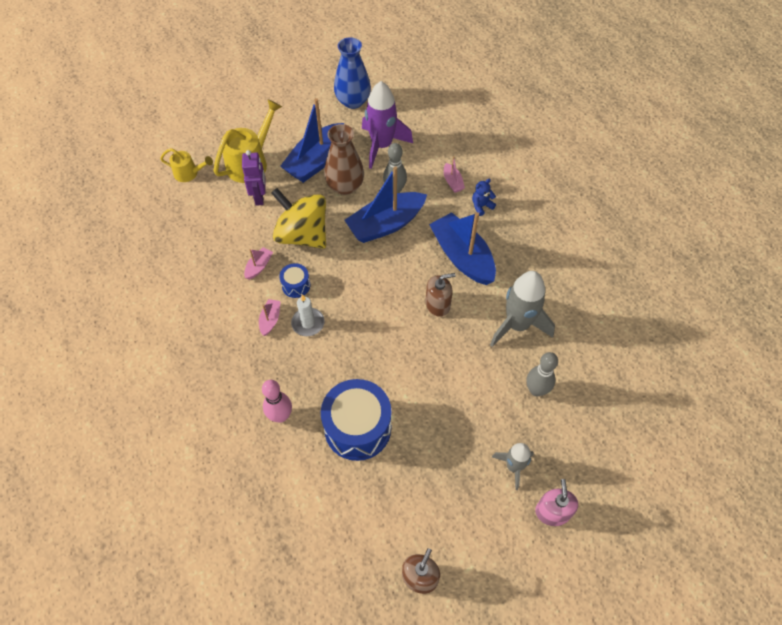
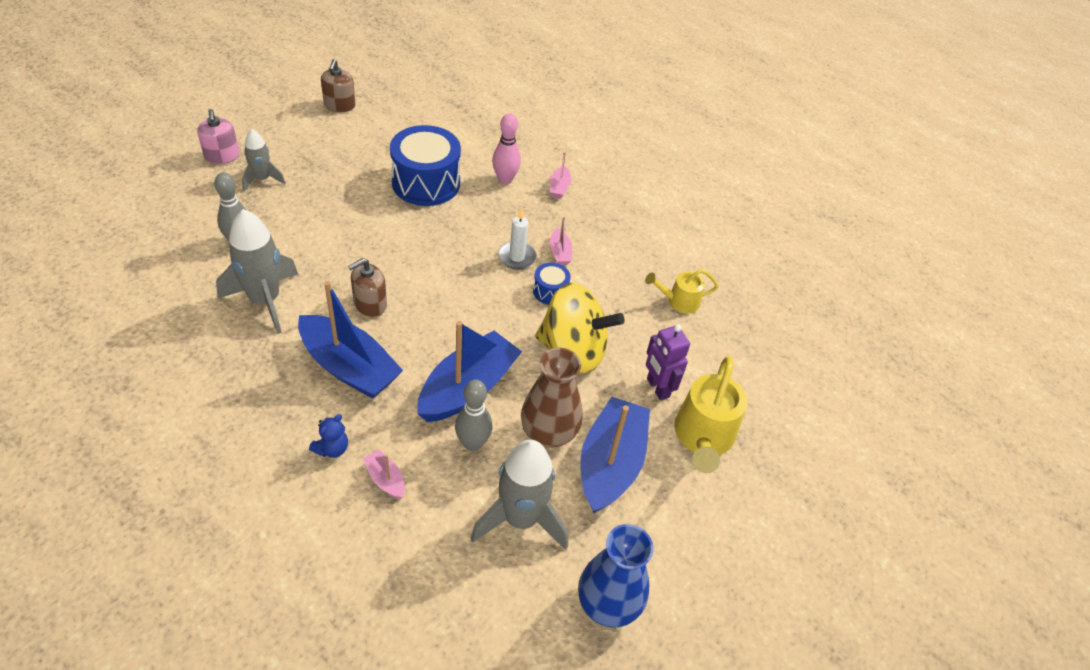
camera: 155 degrees right, 10 degrees down
yellow watering can [160,148,213,182] -> yellow watering can moved to [645,269,718,314]
pink boat [244,247,273,280] -> pink boat moved to [550,152,571,199]
purple rocket [362,81,413,169] -> grey rocket [471,440,568,550]

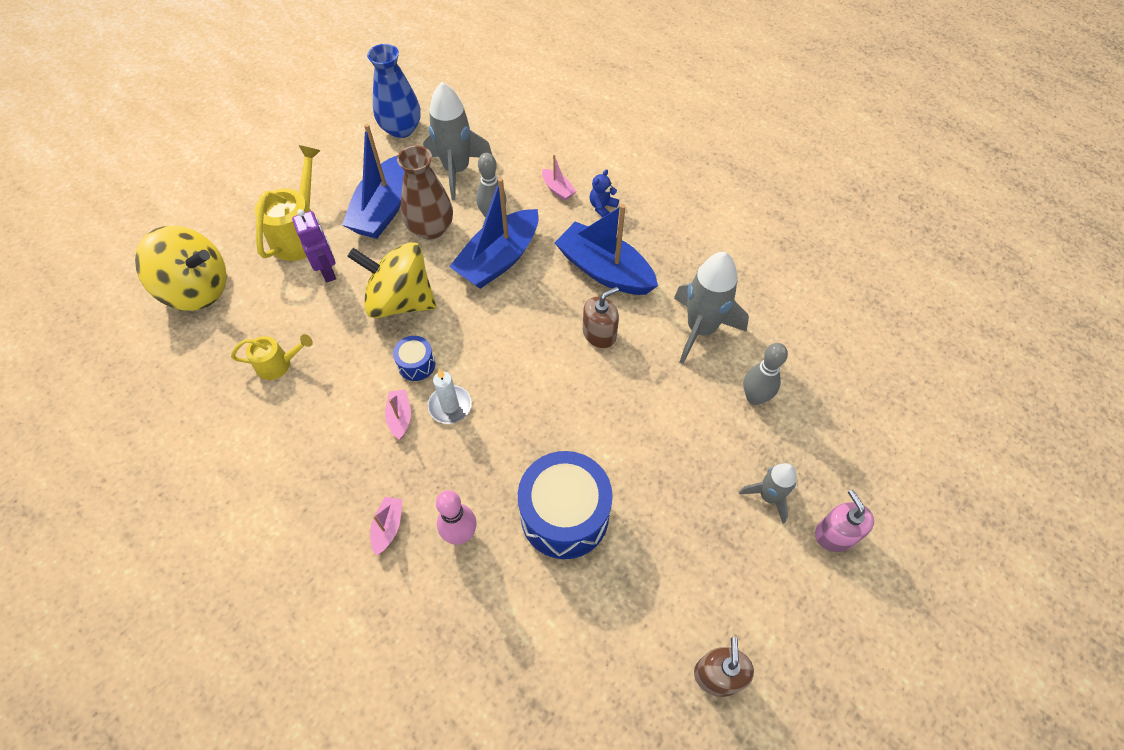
camera: 175 degrees left, 10 degrees up
none -> yellow spinning top [135,225,227,311]

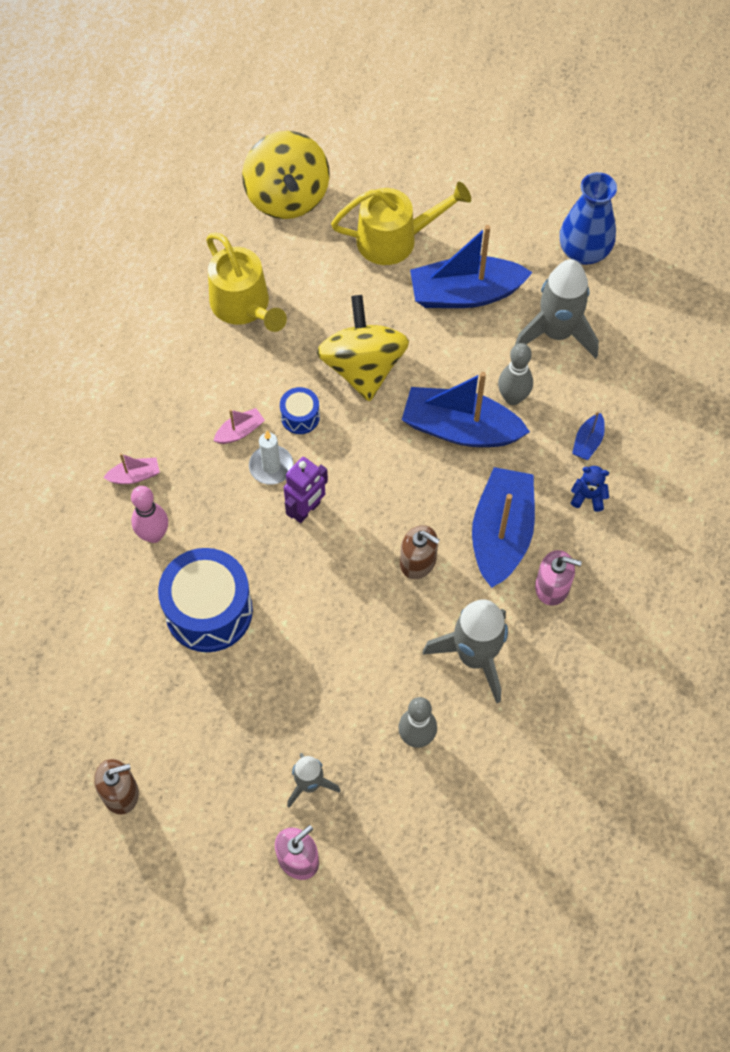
camera: 65 degrees right, 5 degrees up
yellow watering can [231,334,313,380] -> yellow watering can [206,232,287,332], size x1.74
purple robot [292,209,336,282] -> purple robot moved to [284,457,328,523]
brown vase [397,145,453,240] -> none
pink boat [542,155,576,201] -> blue boat [572,412,605,460]
none -> pink soap dispenser [535,550,582,606]

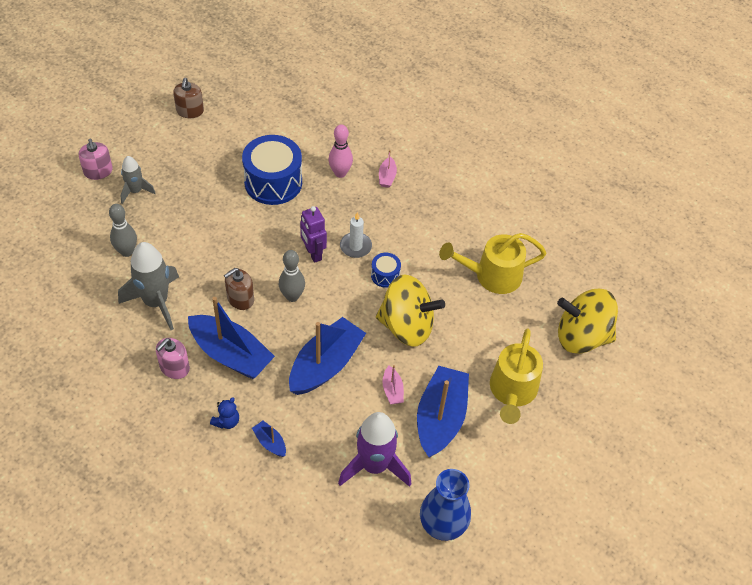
camera: 110 degrees right, 10 degrees down
pink boat [214,408,265,444] -> pink boat moved to [382,365,404,404]
grey bowling pin [498,343,533,405] -> grey bowling pin moved to [279,250,305,302]
grey rocket [515,259,599,359] -> purple rocket [338,412,411,487]

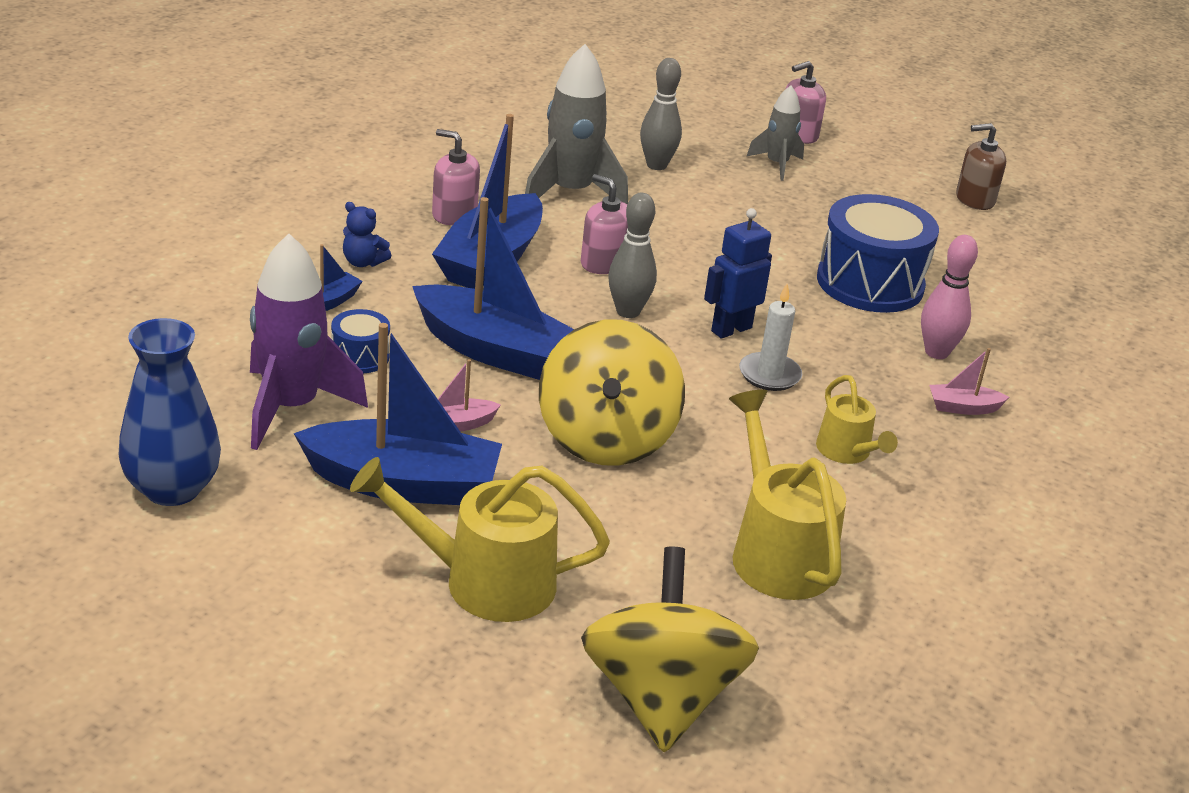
camera: 80 degrees right, 20 degrees down
brown soap dispenser [224,268,254,310] -> pink soap dispenser [581,174,628,274]
purple robot [300,206,327,263] -> blue robot [704,208,772,338]
blue drum [371,253,401,288] -> blue drum moved to [331,309,390,373]
none -> yellow watering can [816,375,898,464]

